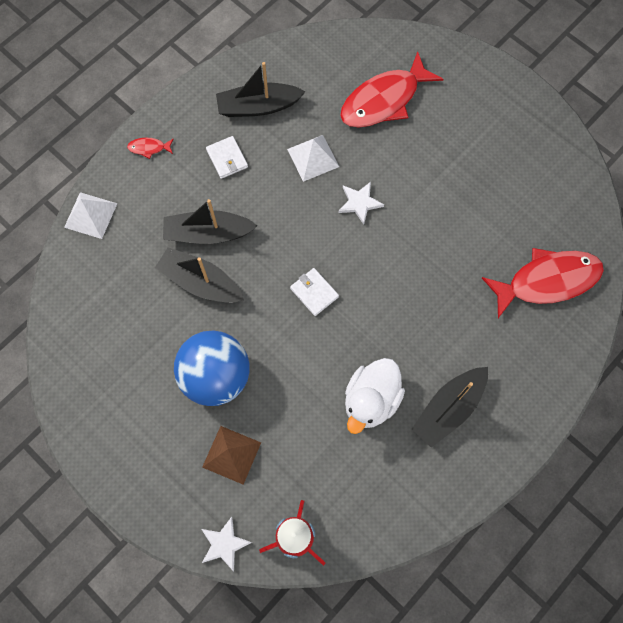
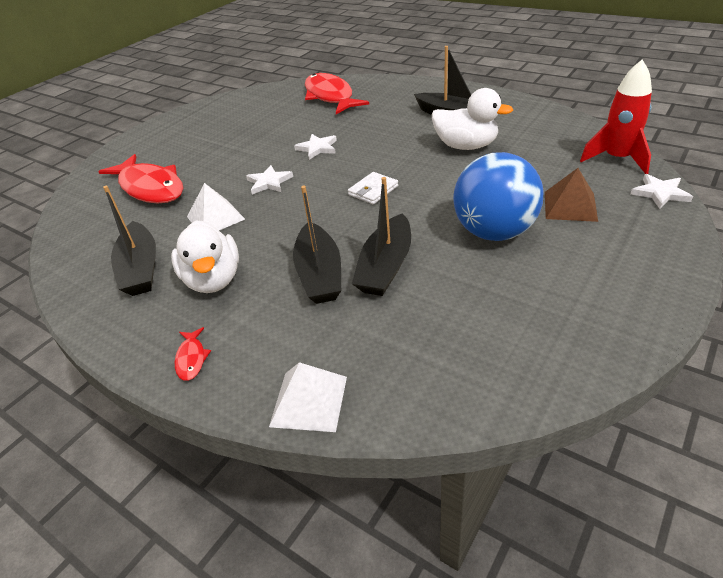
camera: 95 degrees left, 30 degrees down
white wallet [206,136,248,179] -> white duck [171,220,239,293]
none -> white star [294,134,337,160]

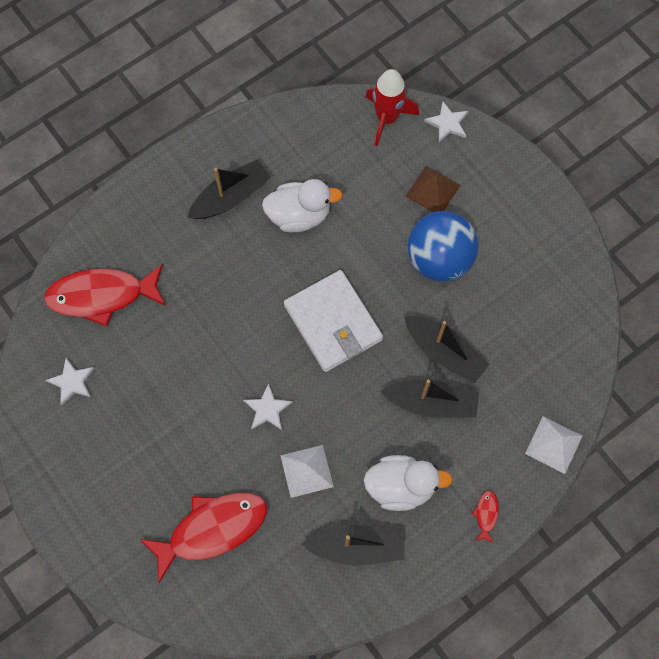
camera: 75 degrees left, 30 degrees up
red fish [175,327,211,381] -> red fish turned 90 degrees counterclockwise [472,491,499,544]
white star [294,134,337,160] -> white star moved to [46,358,94,406]
white wallet [348,172,398,204] -> white wallet [284,270,383,372], size x2.13
white duck [432,88,513,150] -> white duck turned 45 degrees clockwise [262,179,343,232]

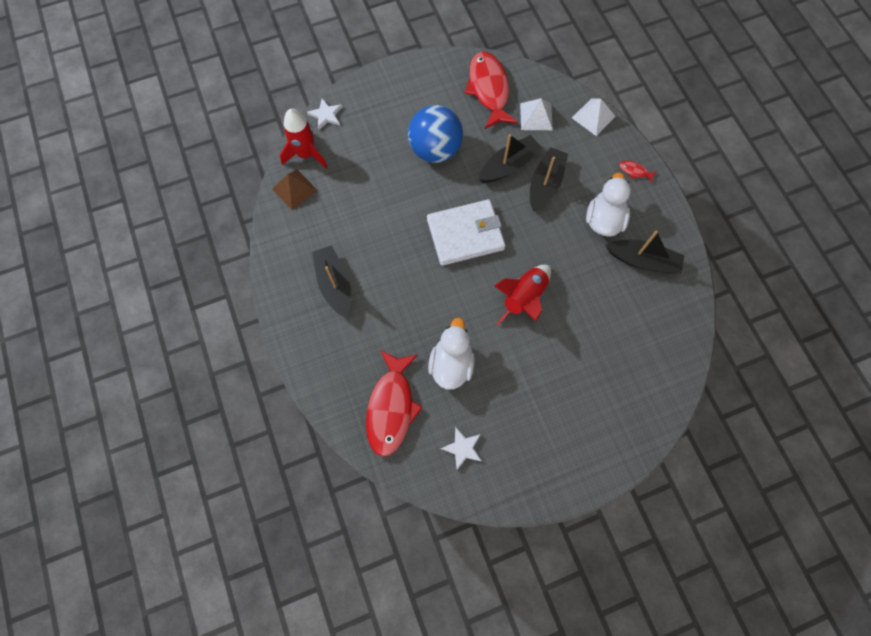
camera: 75 degrees left, 0 degrees up
red fish [140,493,268,583] -> red fish moved to [465,52,518,129]
white star [243,384,293,430] -> red rocket [494,265,551,325]
white duck [262,179,343,232] -> white duck moved to [428,318,475,390]
white pyramid [280,445,334,498] -> white pyramid moved to [520,98,553,130]
black boat [302,525,404,565] -> black boat turned 90 degrees clockwise [606,230,685,274]
brown pyramid [405,166,460,212] -> brown pyramid moved to [272,170,318,210]

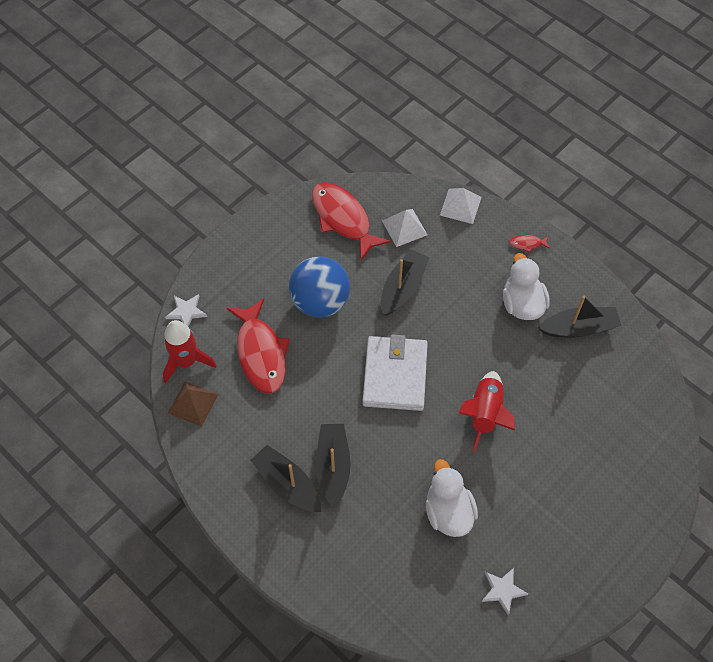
camera: 25 degrees left, 10 degrees down
red fish [366,350,423,457] -> red fish moved to [227,298,290,393]
white wallet [427,199,505,266] -> white wallet turned 45 degrees counterclockwise [362,335,428,411]
black boat [530,147,568,211] -> black boat moved to [316,424,351,508]

